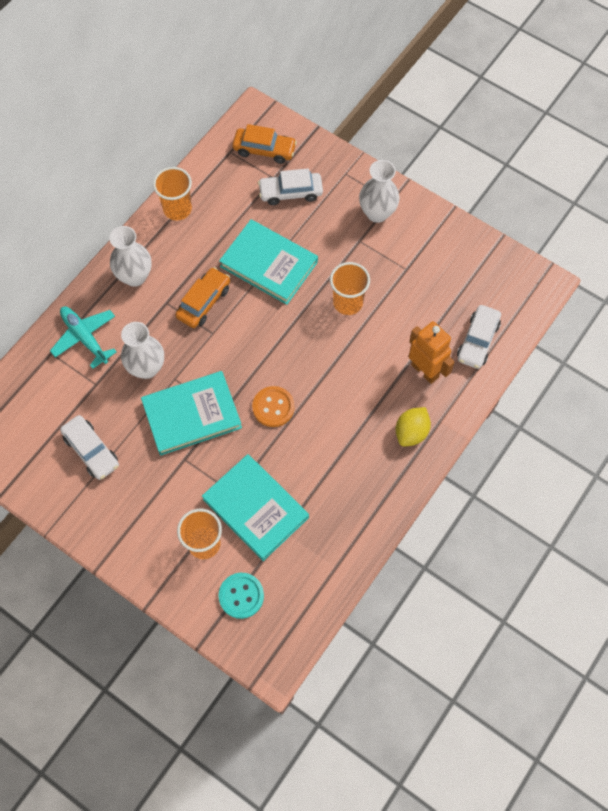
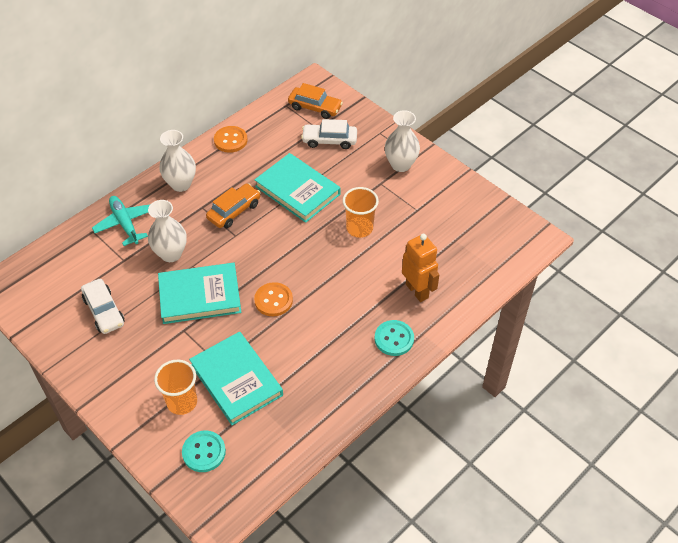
camera: 10 degrees right, 15 degrees down
orange cup [153,167,192,221] -> orange button [214,126,247,153]
yellow lemon [395,407,431,446] -> turquoise button [375,320,414,356]
white car [457,305,501,369] -> none

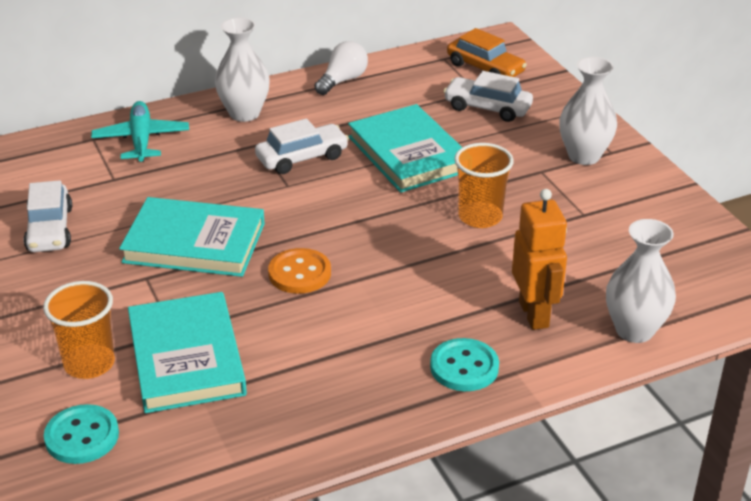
camera: 20 degrees right, 15 degrees down
white vase [148,200,187,262] -> white vase moved to [606,219,676,343]
orange car [206,183,261,228] -> white car [255,119,349,174]
orange button [214,126,247,153] -> white light bulb [314,41,368,95]

